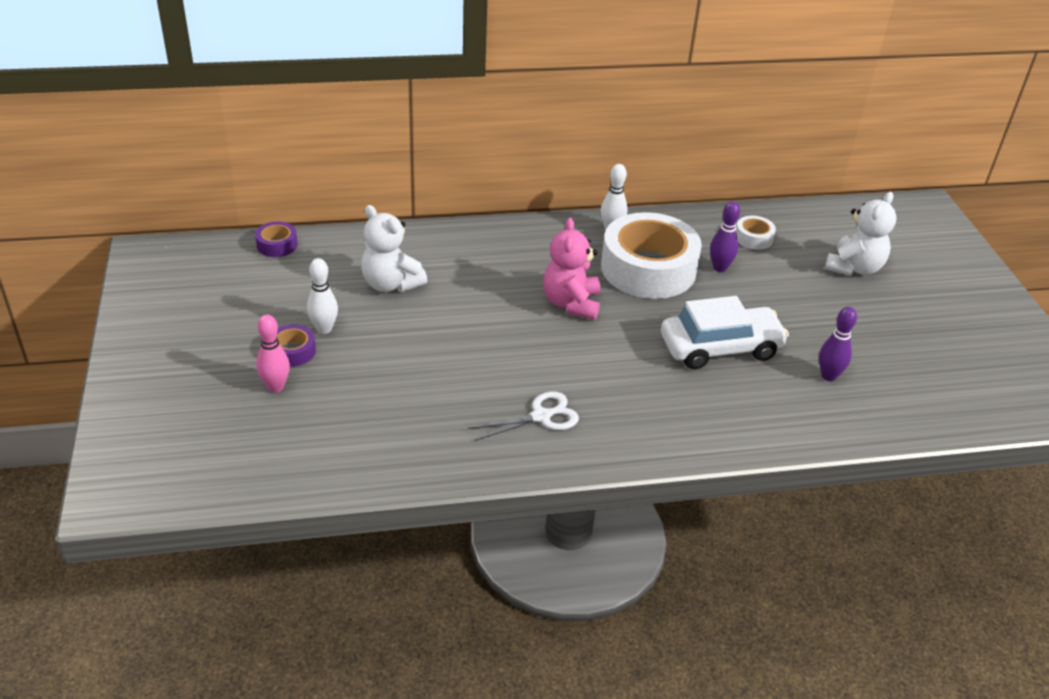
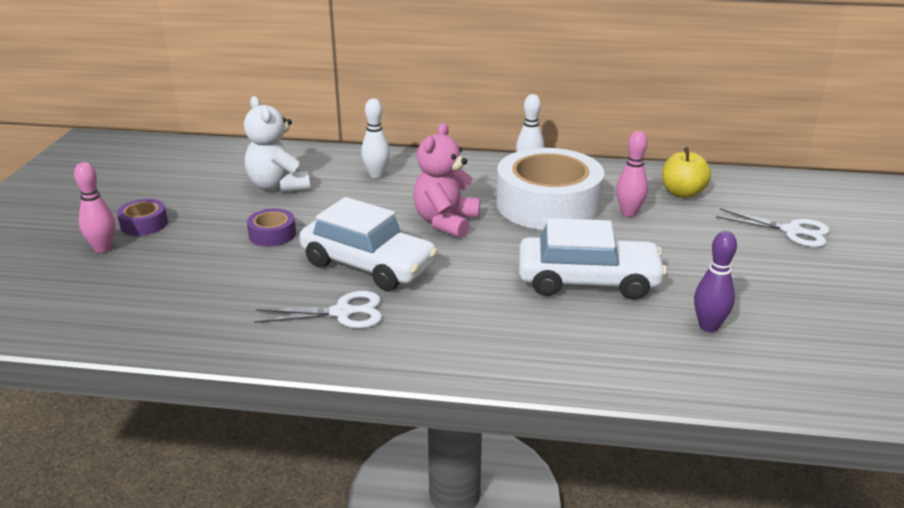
camera: 20 degrees right, 10 degrees down
purple tape [255,222,298,257] -> purple tape moved to [247,208,296,247]
white bowling pin [307,258,338,334] -> white bowling pin moved to [361,99,390,179]
purple bowling pin [710,201,740,272] -> pink bowling pin [616,131,648,217]
white tape [736,216,776,250] -> yellow apple [662,147,711,198]
white teddy bear [825,192,897,276] -> white scissors [716,208,830,247]
none -> white car [299,197,438,291]

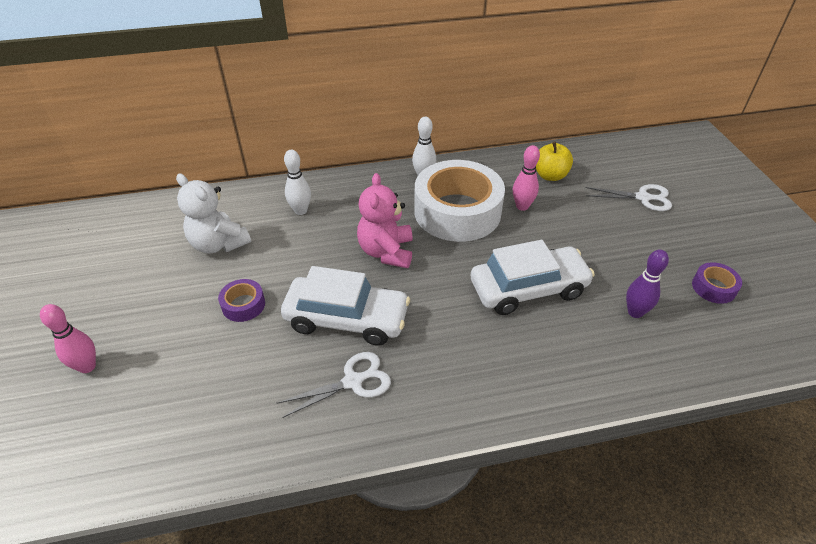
camera: 20 degrees left, 15 degrees up
purple tape [117,199,168,236] -> purple tape moved to [692,262,742,304]

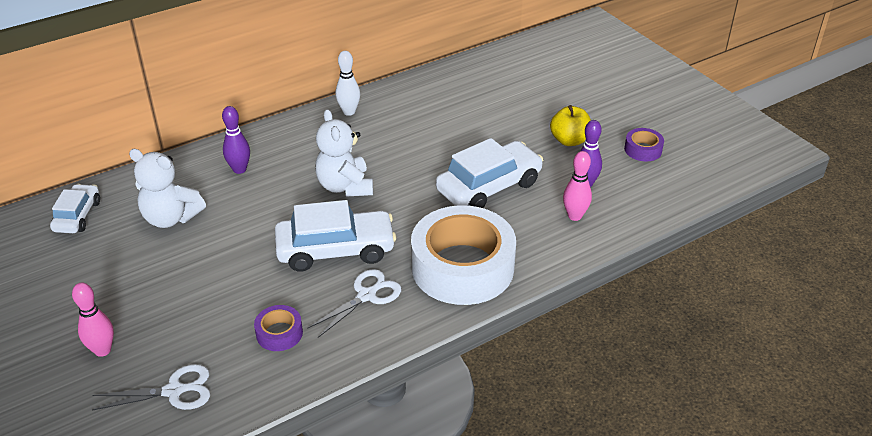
camera: 20 degrees left, 5 degrees down
purple tape [218,279,265,322] -> purple tape moved to [254,305,303,351]
white bowling pin [284,150,311,215] -> purple bowling pin [222,106,250,174]
pink teddy bear [357,173,413,268] -> white teddy bear [315,109,373,197]
white tape [414,160,505,242] -> white tape moved to [411,205,516,305]
pink bowling pin [513,145,540,211] -> pink bowling pin moved to [563,151,592,221]
yellow apple [536,141,573,181] -> yellow apple moved to [550,105,591,146]
white scissors [585,184,672,211] -> white scissors moved to [92,364,210,411]
none -> white car [50,184,100,233]

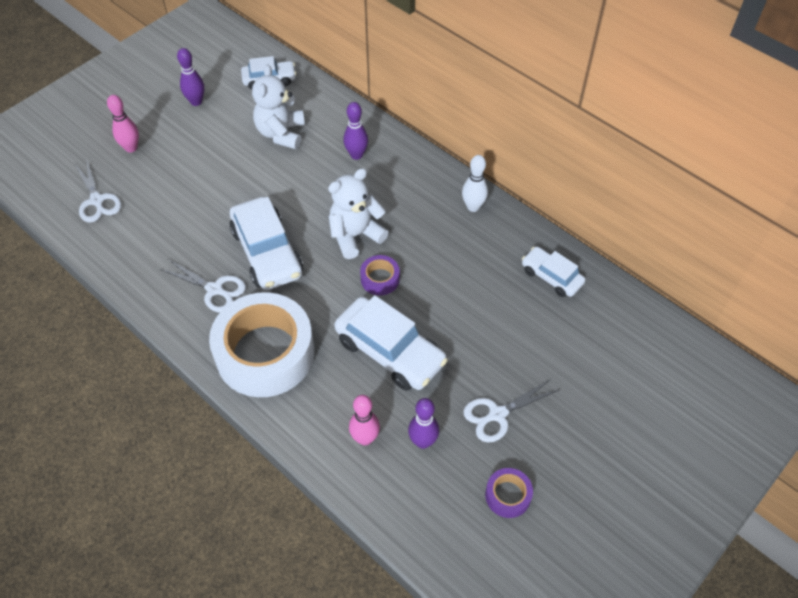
camera: 75 degrees right, 15 degrees up
purple tape [254,305,303,351] -> purple tape moved to [360,255,400,295]
yellow apple [550,105,591,146] -> white scissors [463,379,559,443]
none -> purple bowling pin [177,48,204,106]
none -> white car [522,246,585,297]

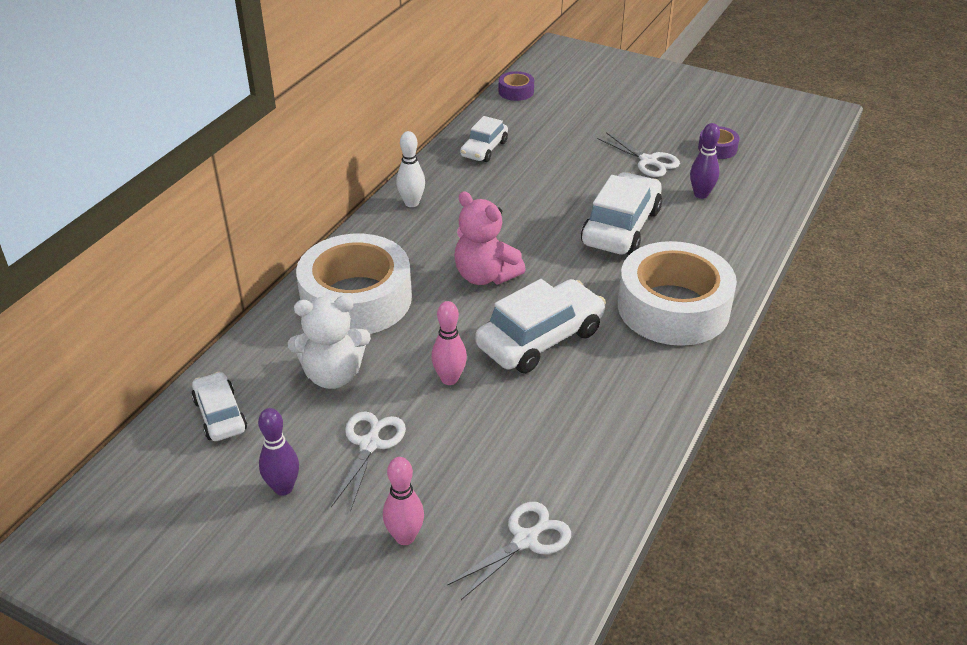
camera: 105 degrees left, 15 degrees down
white scissors [160,259,246,313] -> white scissors moved to [331,411,406,512]
white teddy bear [328,168,389,259] -> pink teddy bear [454,191,526,285]
purple bowling pin [344,102,368,160] -> white tape [296,234,412,334]
pink bowling pin [349,395,380,446] -> pink bowling pin moved to [431,301,467,385]
purple tape [360,255,400,295] -> purple tape moved to [499,71,534,101]

